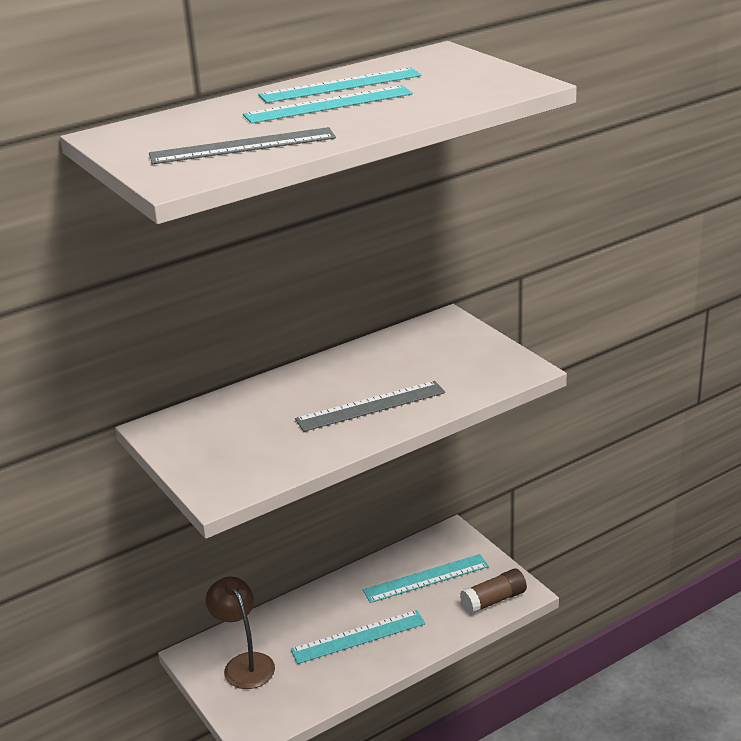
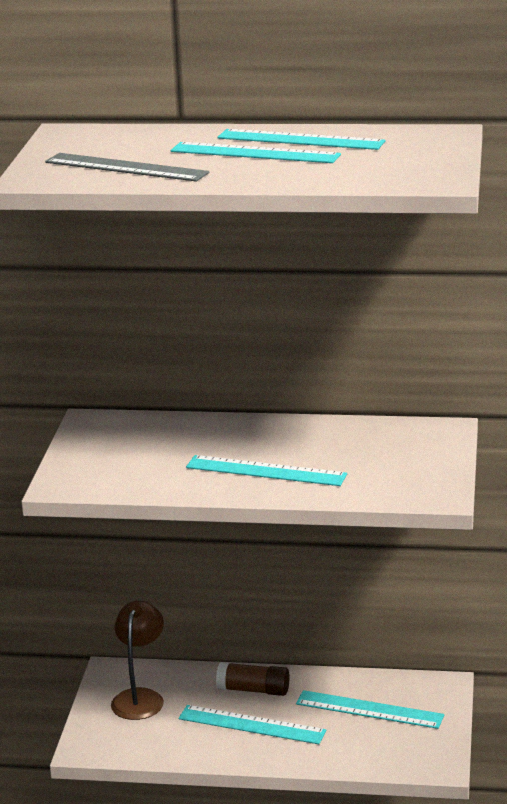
camera: 40 degrees right, 5 degrees down
grey ruler [295,381,445,432] -> turquoise ruler [186,455,347,486]
brown glue stick [460,568,527,614] -> brown glue stick moved to [216,662,290,696]

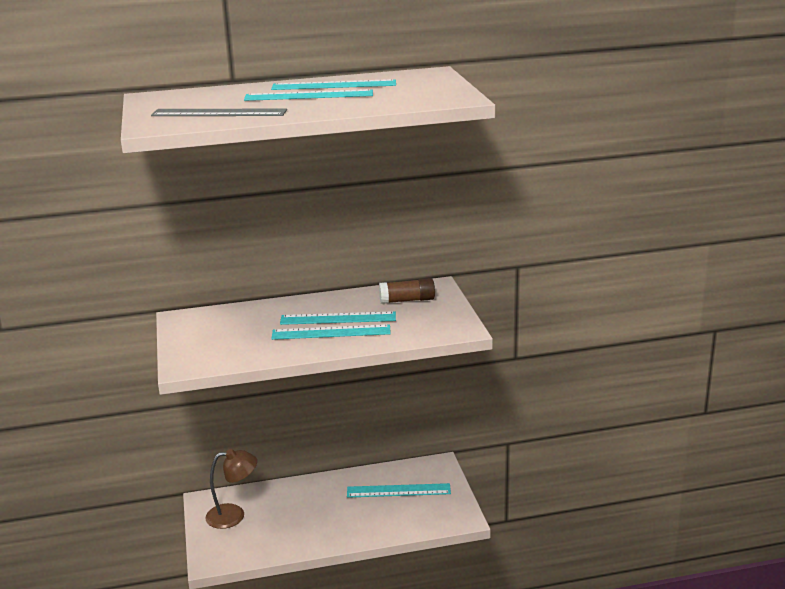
camera: 20 degrees left, 0 degrees up
brown lamp [111,601,164,720] -> brown lamp turned 90 degrees clockwise [205,449,257,529]
turquoise ruler [179,705,326,744] -> turquoise ruler moved to [280,311,396,325]
brown glue stick [216,662,290,696] -> brown glue stick moved to [379,278,435,304]

